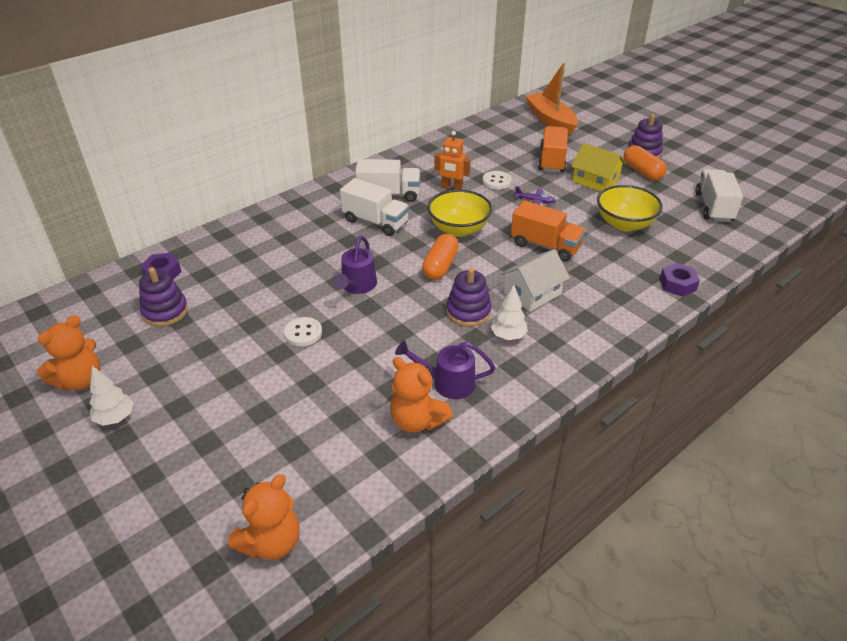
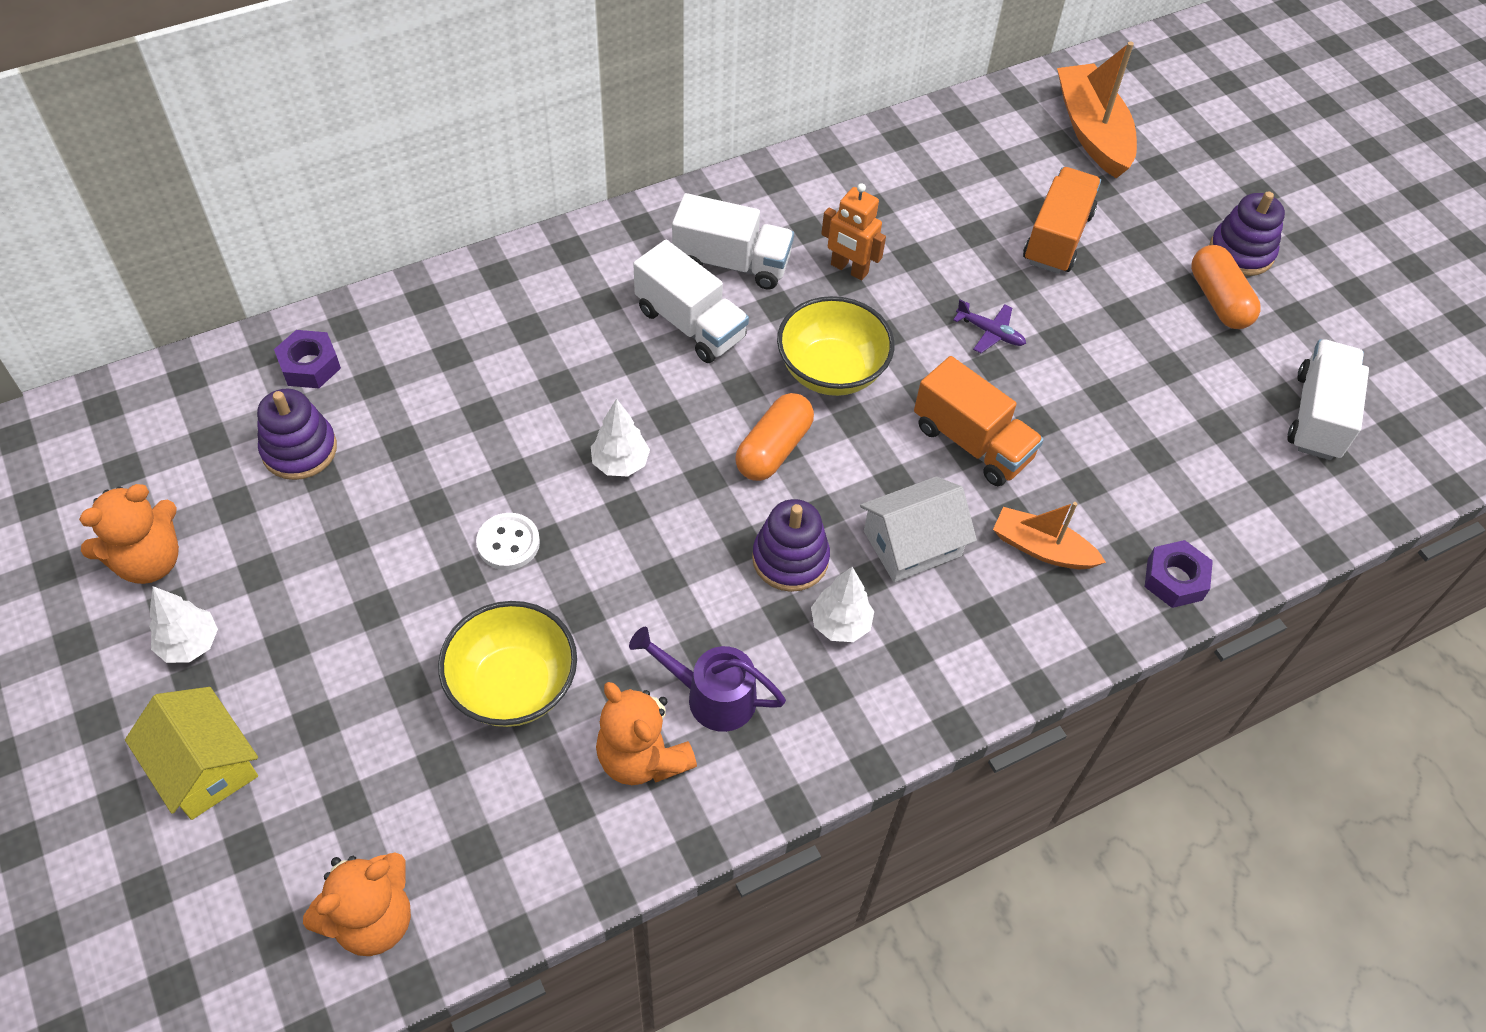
camera: 10 degrees right, 15 degrees up
purple watering can [334,236,377,294] -> white tree [591,398,650,476]
white button [482,171,512,189] -> none
yellow house [571,143,626,192] -> yellow house moved to [125,687,258,820]
yellow bowl [597,185,663,232] -> yellow bowl moved to [438,601,577,727]
none -> orange boat [993,502,1106,569]

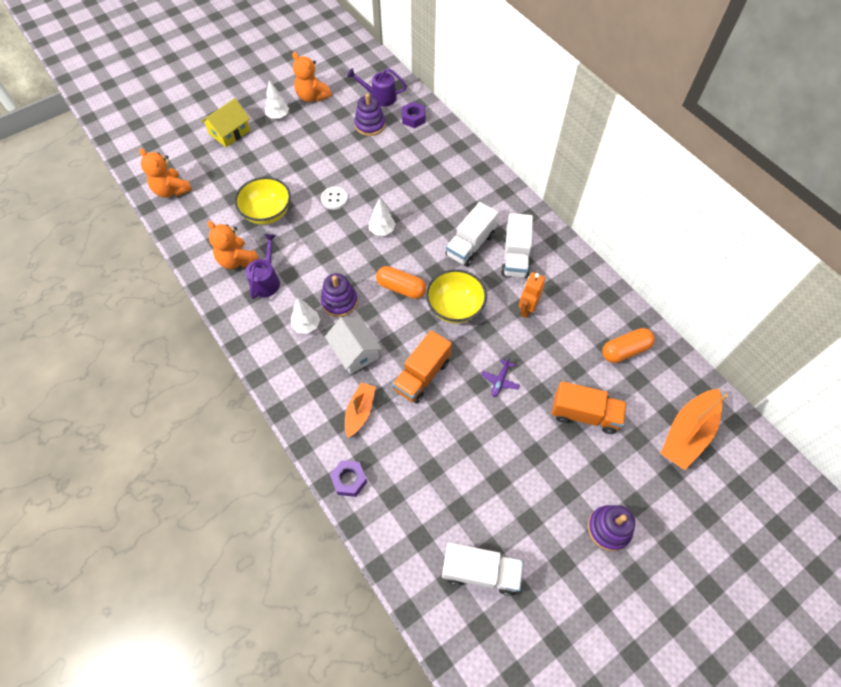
camera: 85 degrees right, 5 degrees up
orange teddy bear [596,682,697,785] -> orange teddy bear turned 90 degrees counterclockwise [207,221,259,269]
orange boat [1057,42,1137,178] -> orange boat turned 150 degrees clockwise [660,389,728,470]
orange capsule [1191,245,1261,329] -> orange capsule moved to [602,328,655,363]
none -> purple watering can [347,68,407,107]

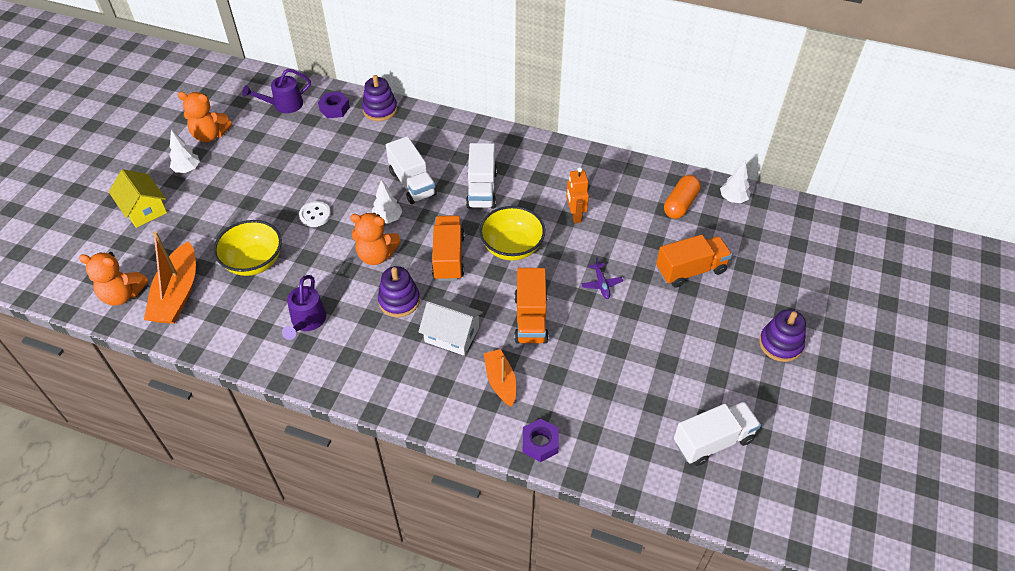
camera: 35 degrees left, 10 degrees down
yellow house [201,98,250,147] -> yellow house turned 45 degrees counterclockwise [109,169,167,228]
orange teddy bear [207,221,259,269] -> orange teddy bear moved to [350,213,401,265]
purple watering can [246,234,280,299] -> purple watering can turned 150 degrees counterclockwise [282,275,326,340]
white tree [291,297,320,334] -> white tree moved to [720,160,751,203]
purple stacking toy [354,94,385,136] -> purple stacking toy moved to [362,75,397,121]
orange capsule [376,266,426,299] -> orange truck [432,215,465,281]
white truck [501,213,533,278] -> white truck moved to [386,136,437,204]
orange boat [660,389,728,470] -> orange boat moved to [144,231,196,324]

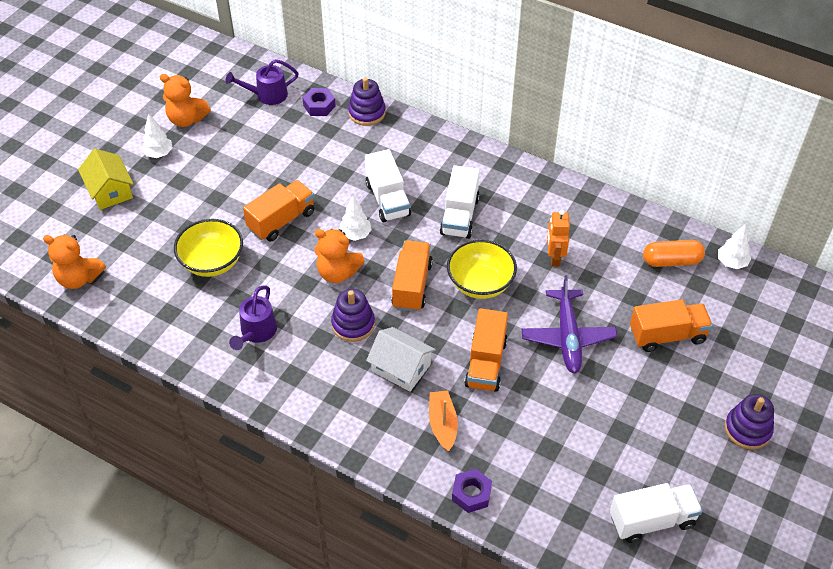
camera: 10 degrees right, 0 degrees up
orange boat [144,231,196,324] -> none
white button [299,201,331,227] -> orange truck [243,180,314,242]
purple plane [581,257,623,299] -> purple plane [521,275,617,373], size x2.11
orange capsule [664,175,701,219] -> orange capsule turned 45 degrees clockwise [643,240,705,267]

